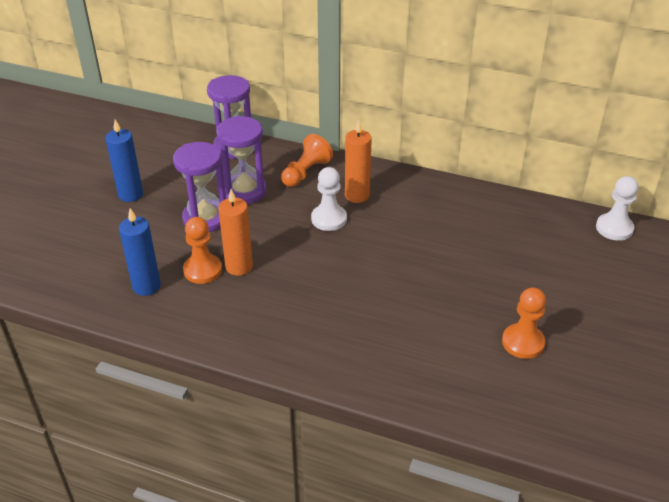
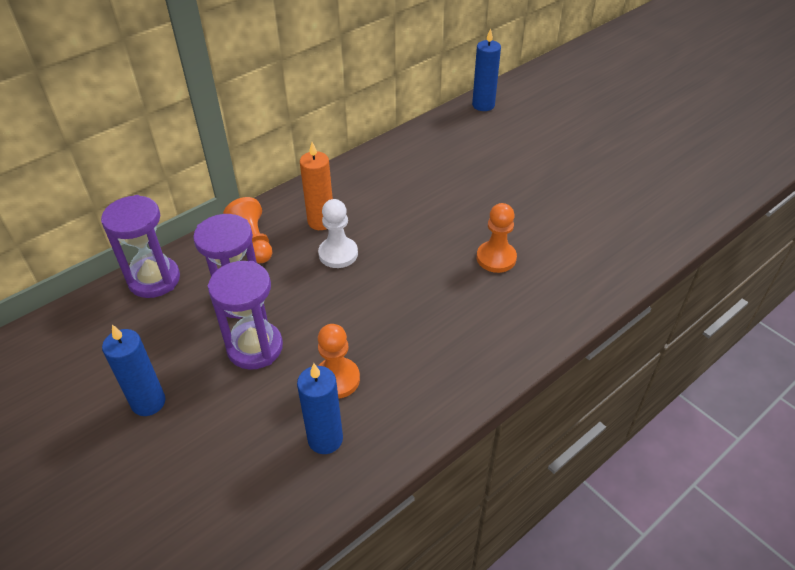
camera: 60 degrees left, 5 degrees up
orange candle [218,189,253,276] -> none
orange pawn [502,287,546,359] -> orange pawn moved to [477,203,517,273]
white pawn [596,176,639,241] -> blue candle [472,28,501,111]

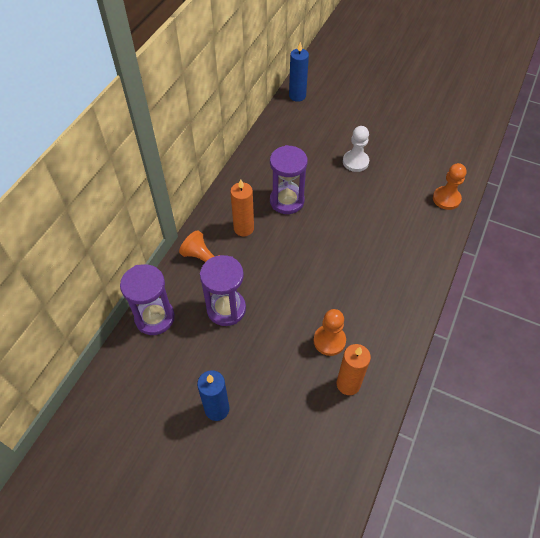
camera: 25 degrees left, 10 degrees up
purple hourglass [208,261,283,370] -> purple hourglass moved to [270,145,308,214]
blue candle [297,363,343,454] -> orange candle [337,344,371,395]
white pawn [318,199,358,268] -> white pawn moved to [343,126,369,172]
orange pawn [477,203,517,273] -> orange pawn moved to [433,163,467,210]

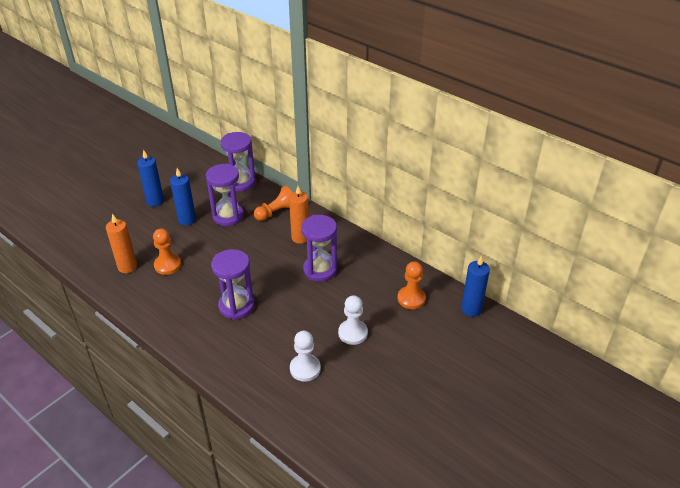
camera: 105 degrees right, 15 degrees down
orange pawn [433,163,467,210] -> orange pawn moved to [397,261,426,309]
none -> blue candle [170,168,196,225]
none -> purple hourglass [211,249,255,320]
none -> white pawn [290,331,321,382]

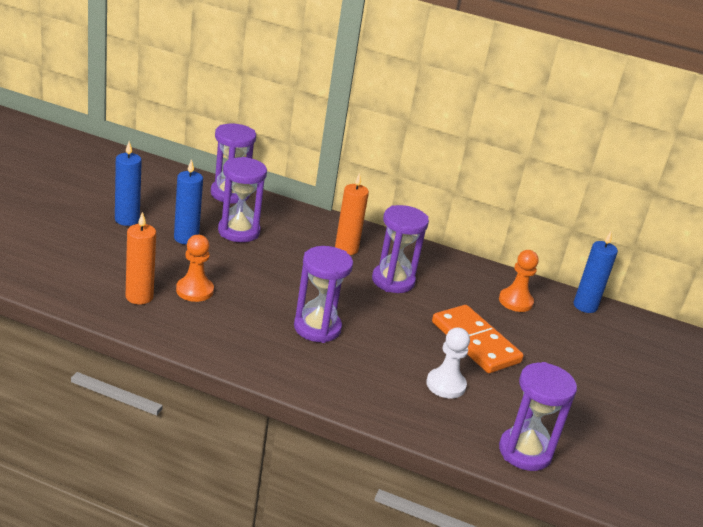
camera: 25 degrees left, 10 degrees down
orange pawn [254,186,293,221] -> none
white pawn [338,295,368,345] -> orange domino [432,305,524,373]
none -> purple hourglass [499,362,577,471]

